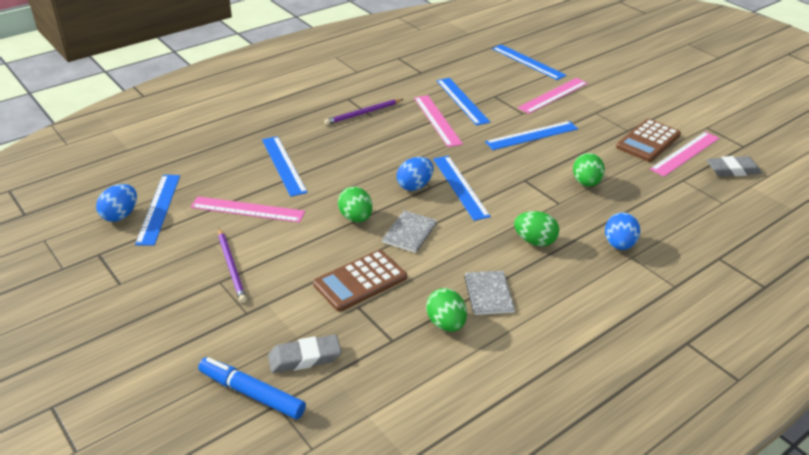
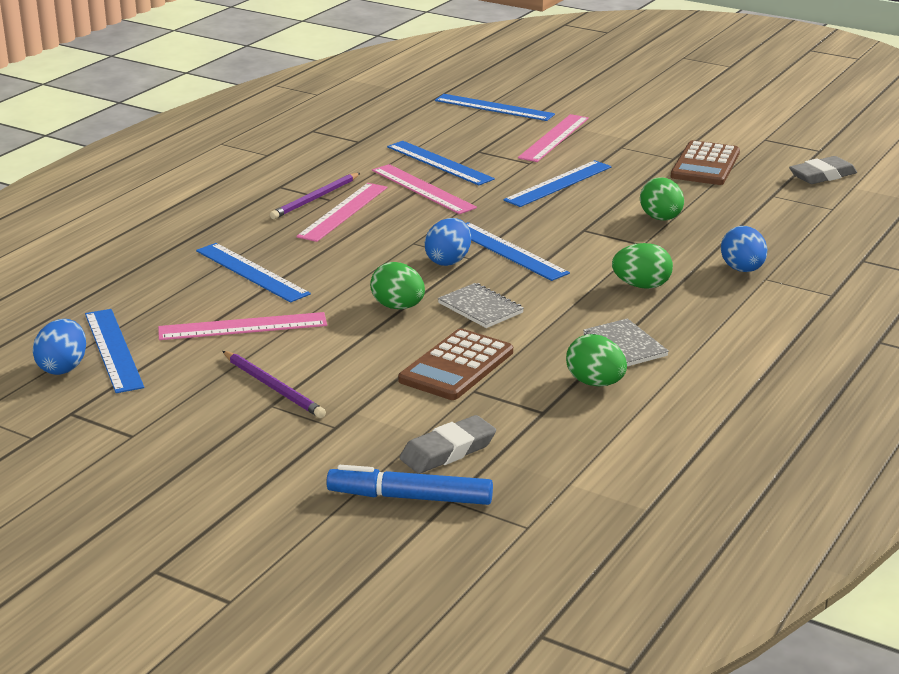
camera: 20 degrees left, 10 degrees down
grey notebook [382,210,437,253] -> grey notebook turned 45 degrees counterclockwise [438,283,524,328]
pink ruler [650,132,719,177] -> pink ruler moved to [296,183,387,242]

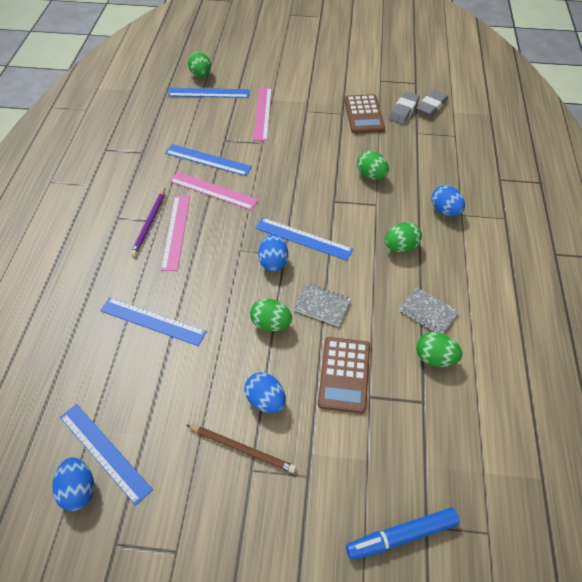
camera: 25 degrees left, 25 degrees up
pink ruler [158,312,327,340] -> none
purple pencil [222,351,326,418] -> brown pencil [187,425,296,473]
grey eraser [399,415,496,474] -> grey eraser moved to [389,91,420,124]
blue ruler [503,160,611,207] -> none
none -> green egg [188,52,211,78]
none -> blue egg [244,372,286,413]

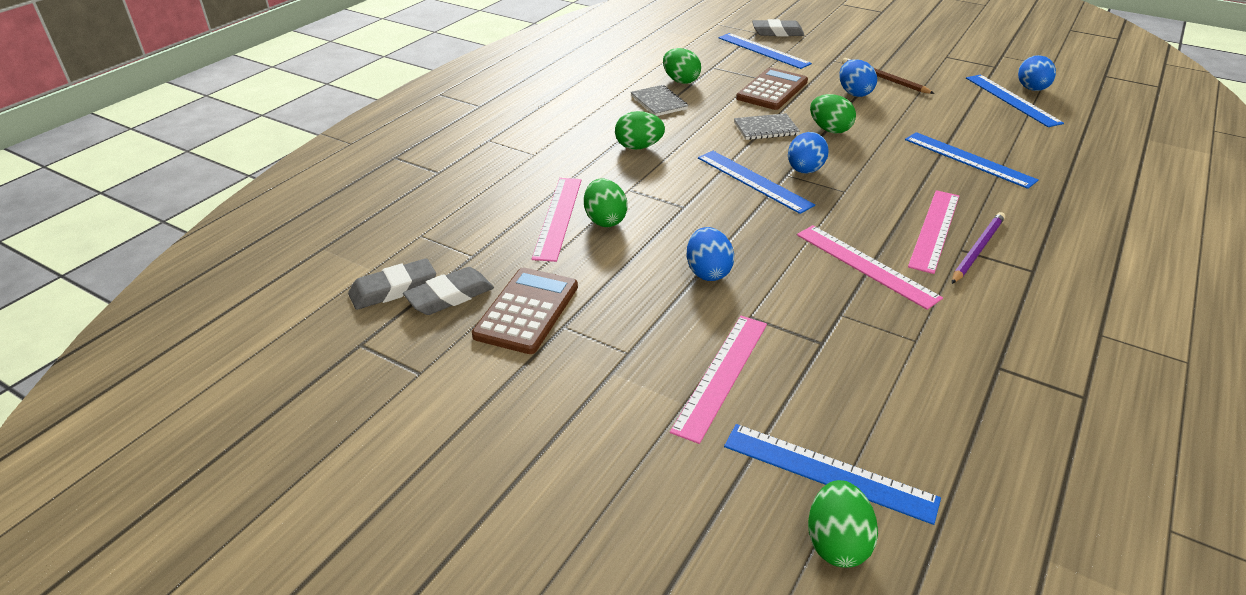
camera: 155 degrees left, 15 degrees down
blue ruler [165,144,252,176] -> blue ruler moved to [718,33,812,69]
grey notebook [293,283,351,327] -> grey notebook turned 60 degrees counterclockwise [734,113,800,140]
blue marker [346,507,460,560] -> grey eraser [752,19,805,37]
blue egg [431,185,465,216] -> blue egg moved to [687,227,734,281]
none -> pink ruler [532,178,581,262]

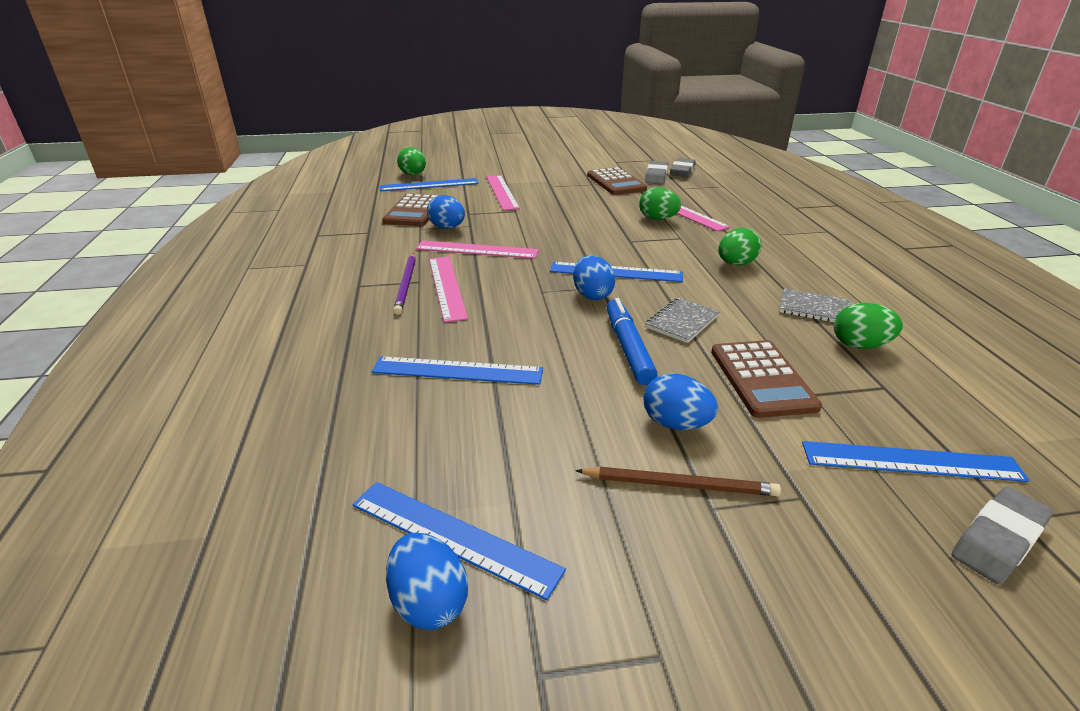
camera: 140 degrees right, 5 degrees down
blue egg [687,227,734,281] -> blue egg moved to [427,195,465,229]
green egg [810,94,856,133] -> blue marker [607,298,658,385]
none -> brown calculator [382,194,440,226]

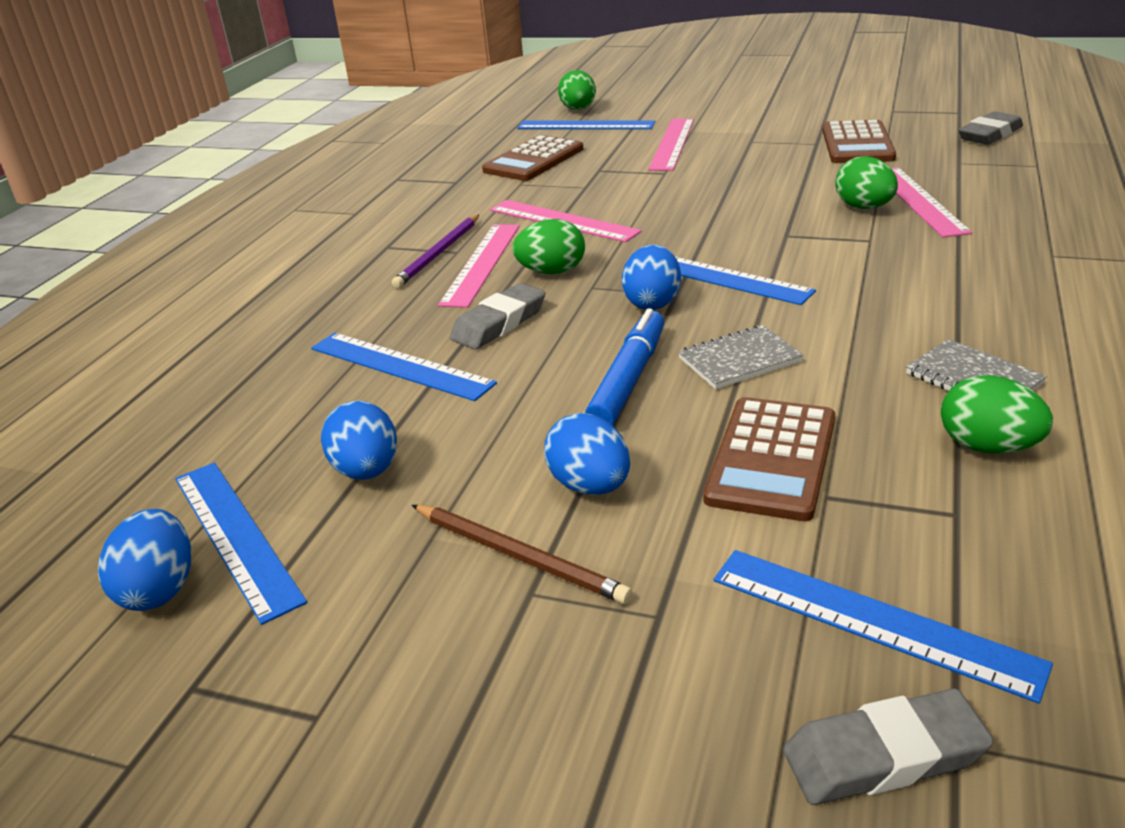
camera: 30 degrees right, 0 degrees up
blue egg [427,195,465,229] -> blue egg moved to [321,401,397,480]
grey eraser [645,161,668,185] -> grey eraser moved to [450,283,545,349]
green egg [718,228,761,265] -> green egg moved to [513,219,585,274]

